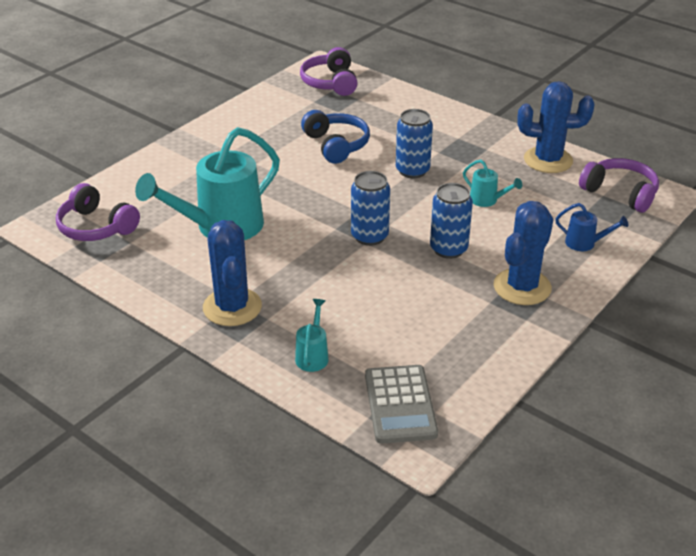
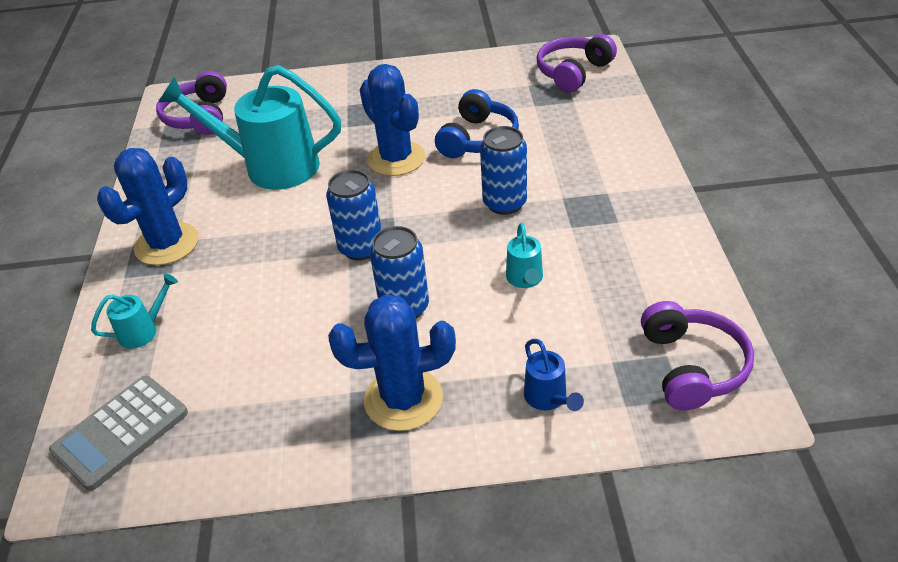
camera: 50 degrees right, 5 degrees up
blue cactus [518,81,595,173] -> blue cactus moved to [360,64,425,176]

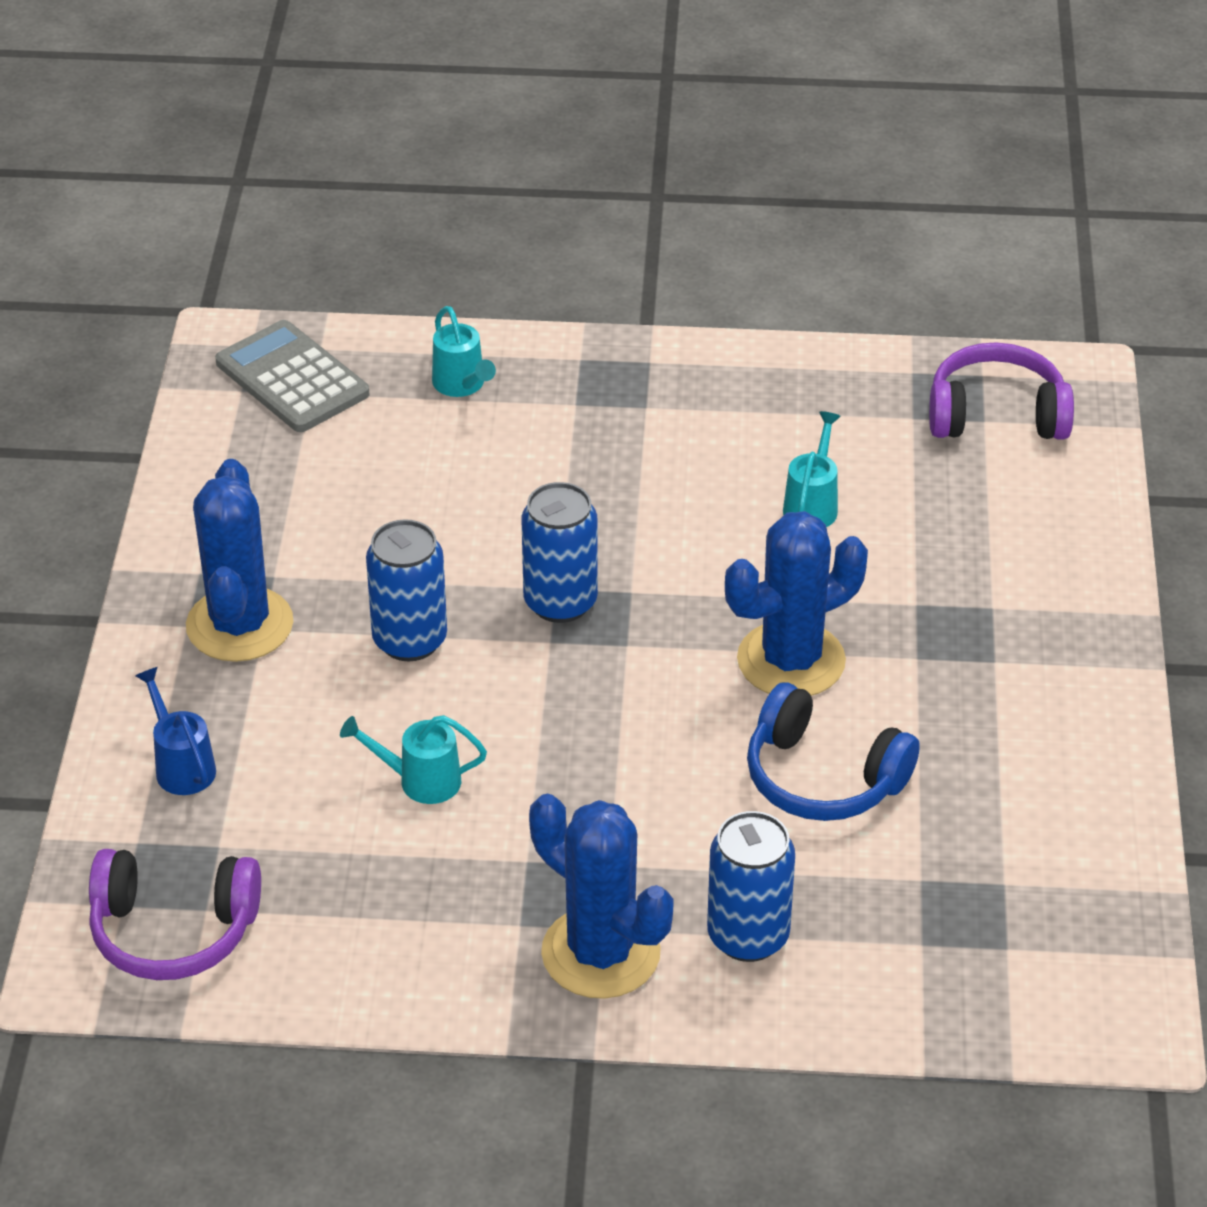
camera: 95 degrees right, 0 degrees up
blue cactus [97,148,199,265] -> blue cactus moved to [529,794,674,999]
turquoise watering can [159,65,341,190] -> turquoise watering can [783,411,841,527], size x0.43
blue can [480,126,527,215] -> blue can moved to [707,811,795,962]
blue watering can [524,339,584,411] -> blue watering can turned 75 degrees clockwise [135,667,216,795]
purple headphones [537,34,617,93] -> none

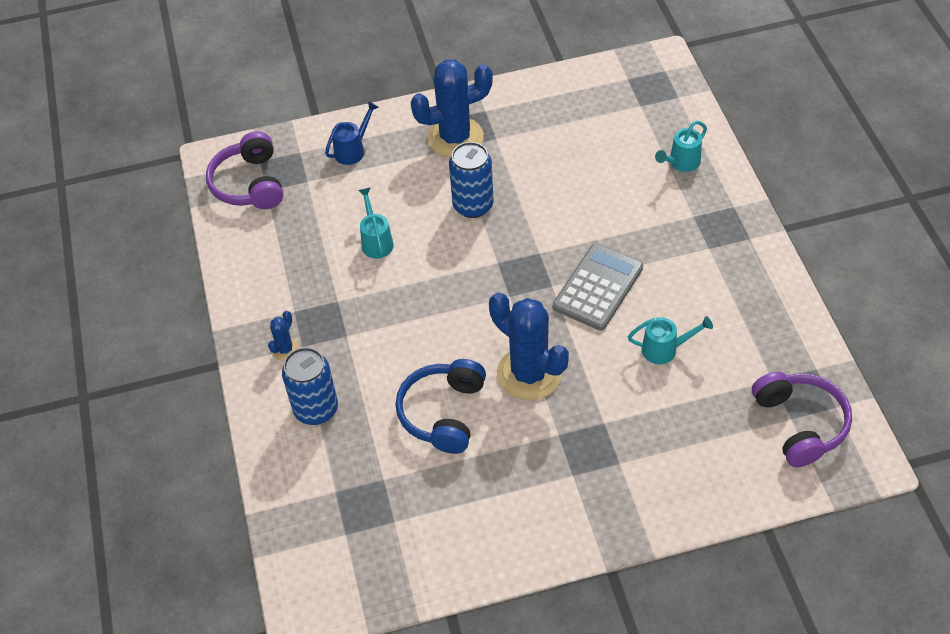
camera: 75 degrees right, 10 degrees up
grey calculator [215,320,370,432] -> grey calculator moved to [553,243,643,331]
blue can [521,482,598,623] -> none
blue cactus [529,794,674,999] -> blue cactus [268,311,300,361], size x0.45

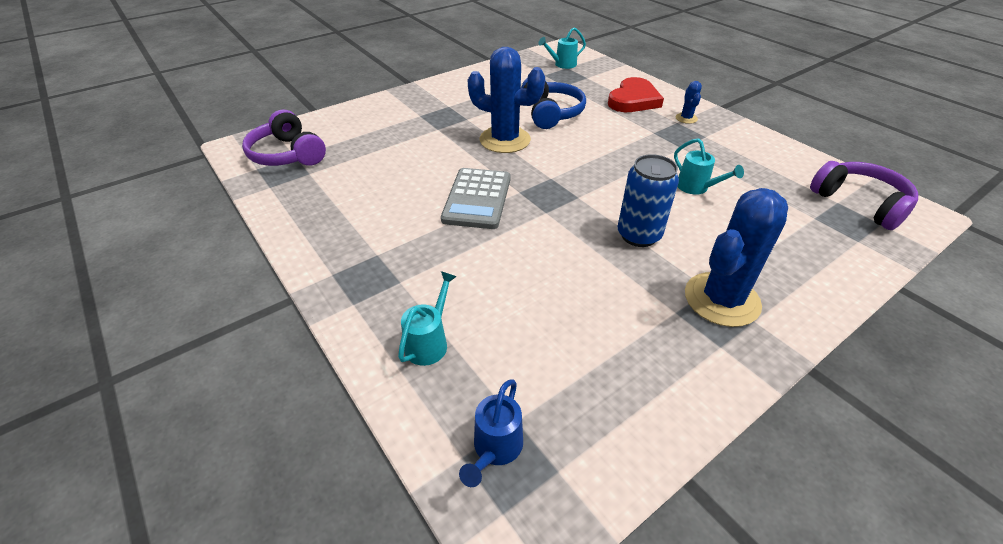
camera: 155 degrees right, 10 degrees down
blue can [282,347,338,425] -> red heart [608,77,664,112]
blue watering can [325,101,379,165] -> blue watering can moved to [459,379,523,487]
turquoise watering can [628,316,713,364] -> turquoise watering can moved to [538,27,586,69]

